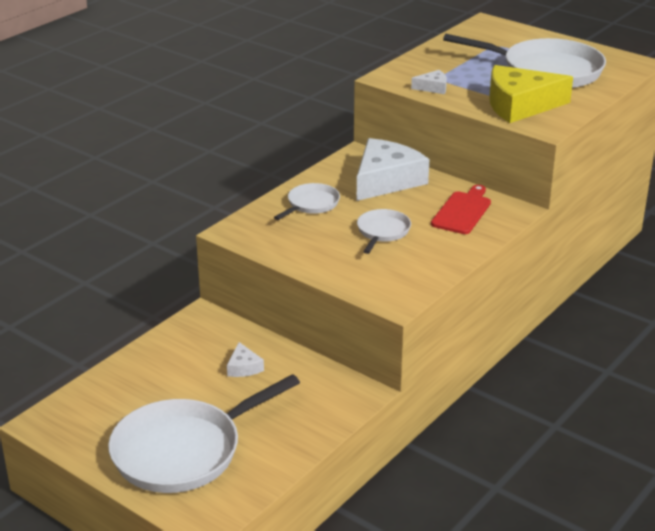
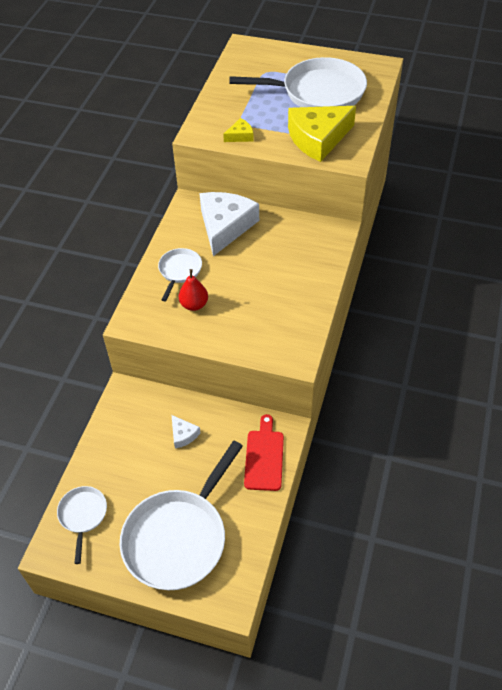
camera: 20 degrees left, 20 degrees up
white pan [357,209,411,254] -> white pan moved to [57,486,107,564]
white cheese [411,70,447,94] -> yellow cheese [223,118,254,142]
red cutting board [431,185,491,234] -> red cutting board moved to [244,414,284,491]
none -> red pear [179,269,208,311]

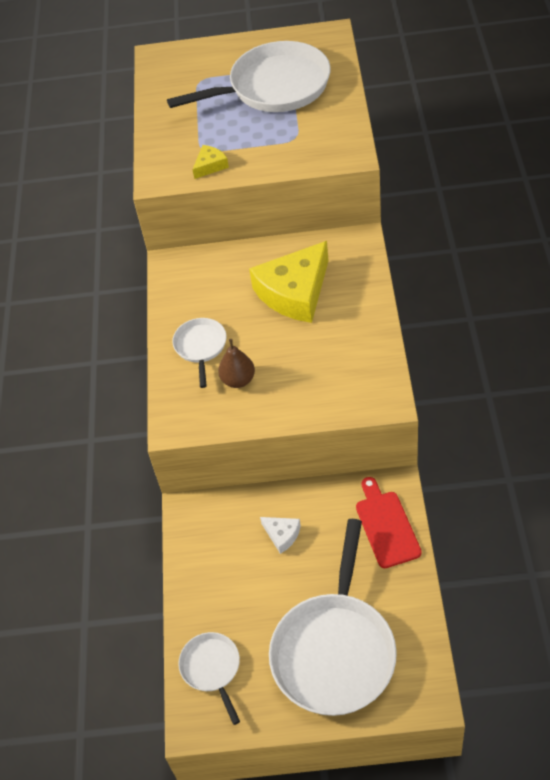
camera: 15 degrees left, 0 degrees up
red pear [179,269,208,311] -> brown pear [218,339,255,388]
white cheese [199,192,259,256] -> none
yellow cheese [288,106,356,162] -> yellow cheese moved to [249,241,329,323]

